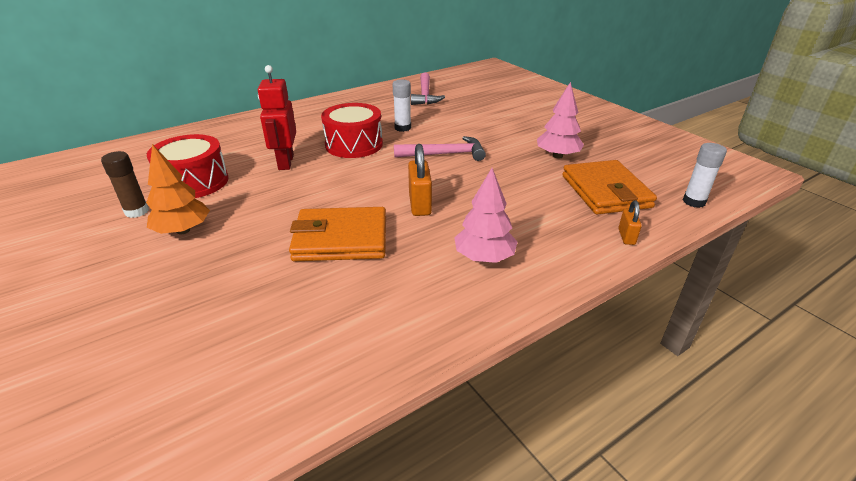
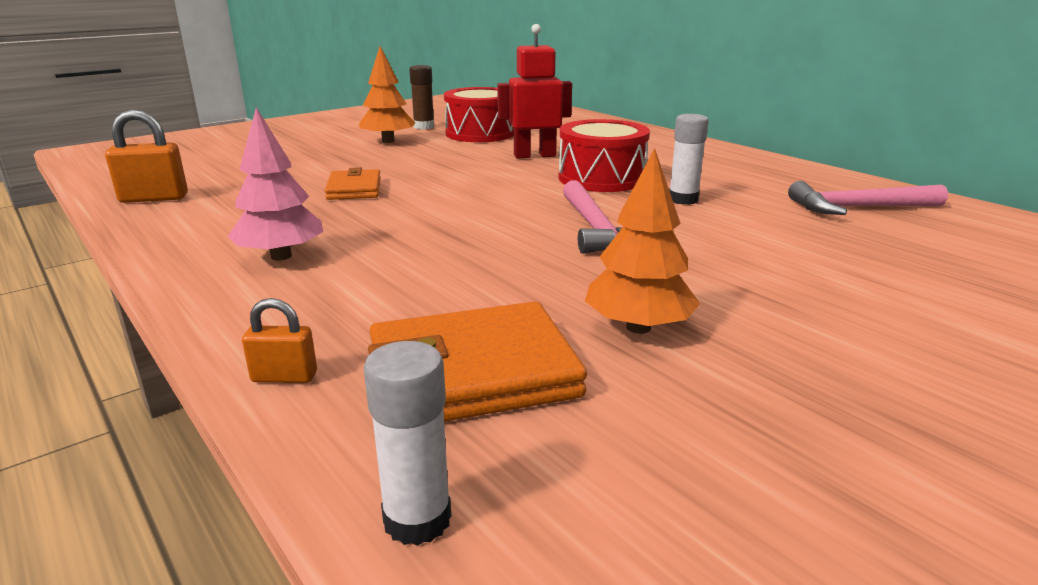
camera: 85 degrees right, 10 degrees down
orange wallet [289,207,386,261] -> orange wallet [325,167,381,200], size x0.60
orange padlock [408,144,432,216] -> orange padlock moved to [105,109,188,203]
pink tree [537,82,584,159] -> orange tree [585,148,701,334]

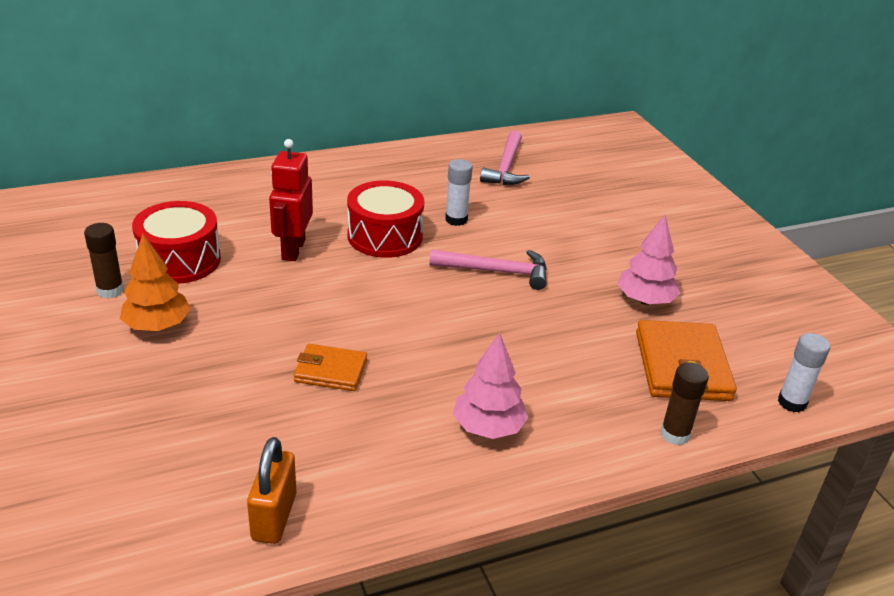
camera: 75 degrees left, 10 degrees up
orange padlock [242,298,317,383] -> brown glue stick [660,362,709,445]
orange tree [585,148,701,334] -> pink tree [617,215,681,305]

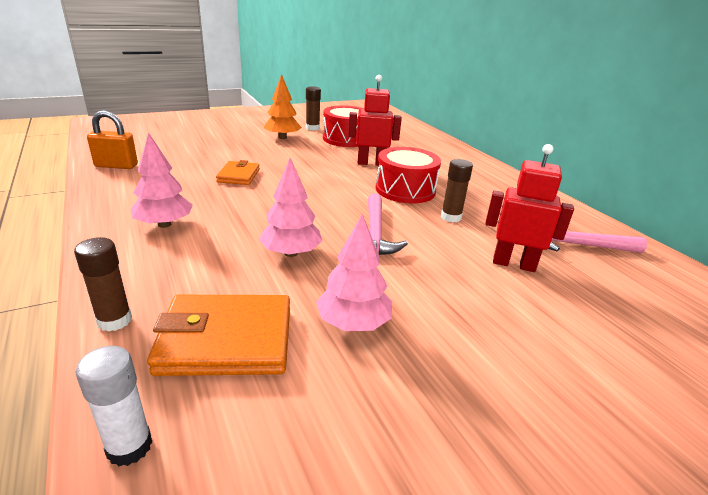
camera: 85 degrees right, 5 degrees down
white glue stick [445,159,473,226] -> brown glue stick [441,159,473,222]
none -> pink tree [259,158,322,257]
none -> red robot [485,144,574,272]

